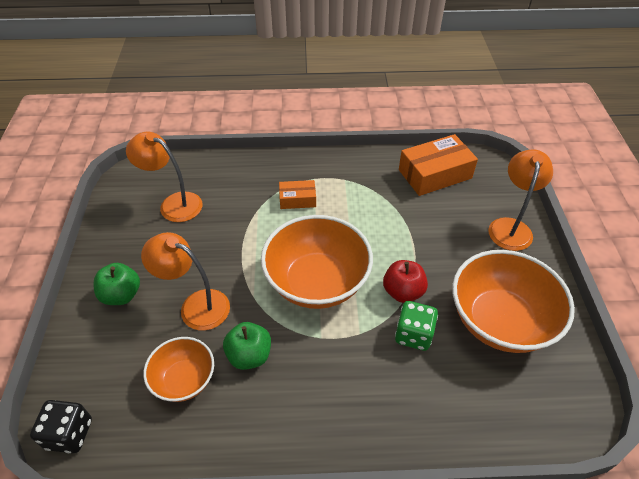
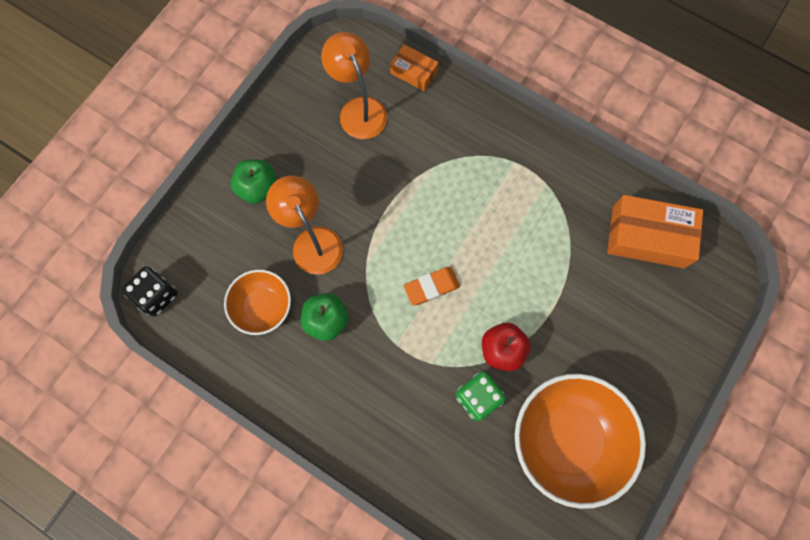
camera: 35 degrees right, 25 degrees up
orange bowl [261,215,373,309] -> orange eraser [404,267,460,305]
orange box [279,180,316,209] -> orange box moved to [390,44,438,91]
orange lamp [488,149,553,251] -> none

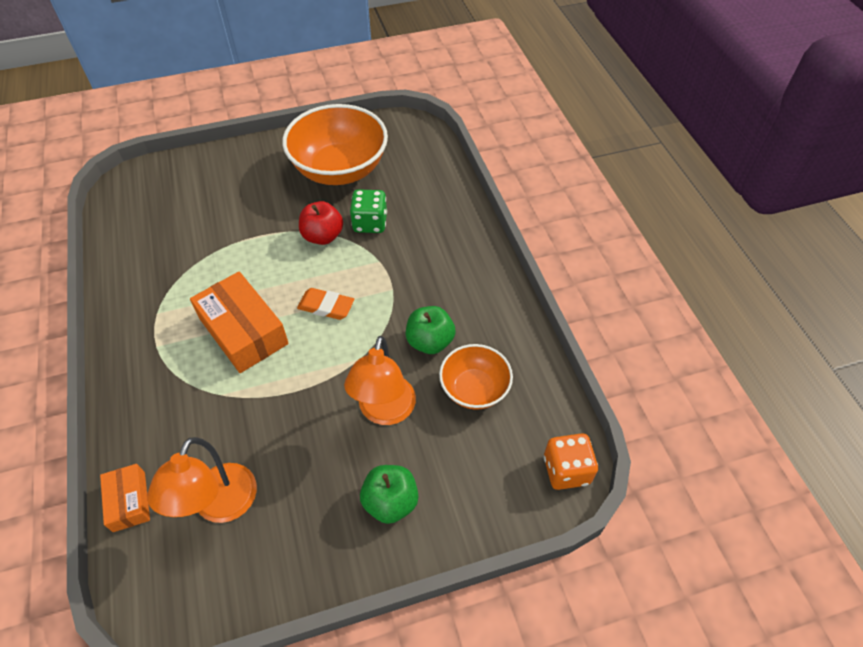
camera: 140 degrees left, 20 degrees down
black dice [122,266,178,317] -> orange dice [544,433,598,490]
orange box [607,195,703,268] -> orange box moved to [190,271,289,373]

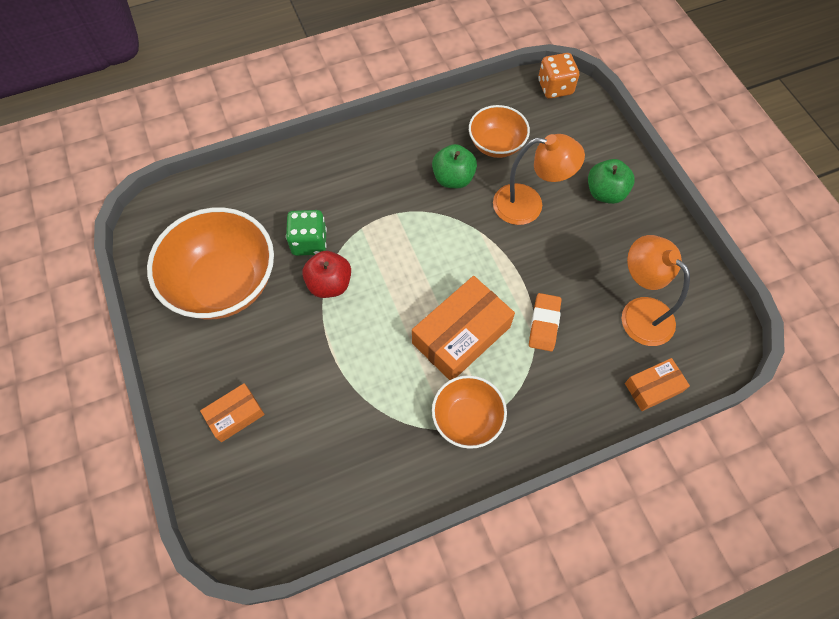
camera: 95 degrees left, 10 degrees up
orange lamp [147,437,257,523] -> orange lamp turned 135 degrees counterclockwise [622,235,690,346]
orange eraser [297,288,354,320] -> orange eraser moved to [529,293,561,351]
none -> orange box [200,383,265,442]
none -> orange bowl [432,375,507,449]

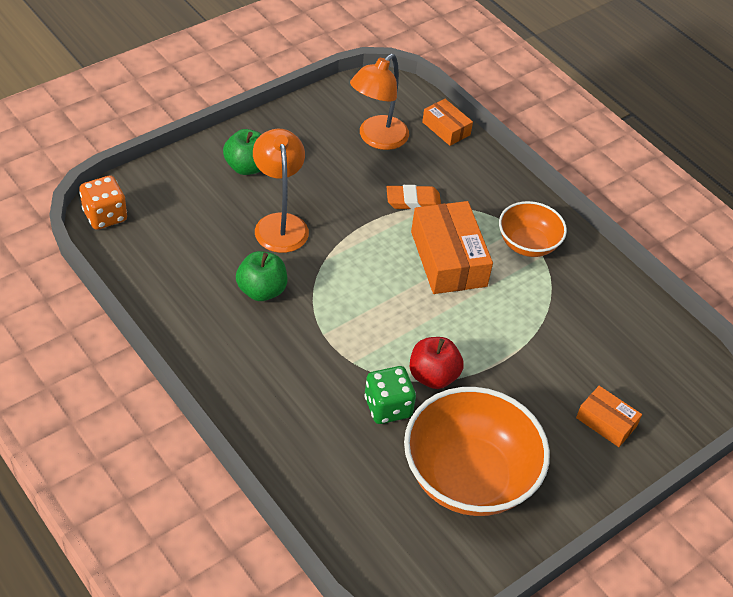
camera: 110 degrees left, 15 degrees down
orange box [412,276,515,380] -> orange box turned 45 degrees clockwise [411,201,493,294]
orange bowl [469,105,530,158] -> none

